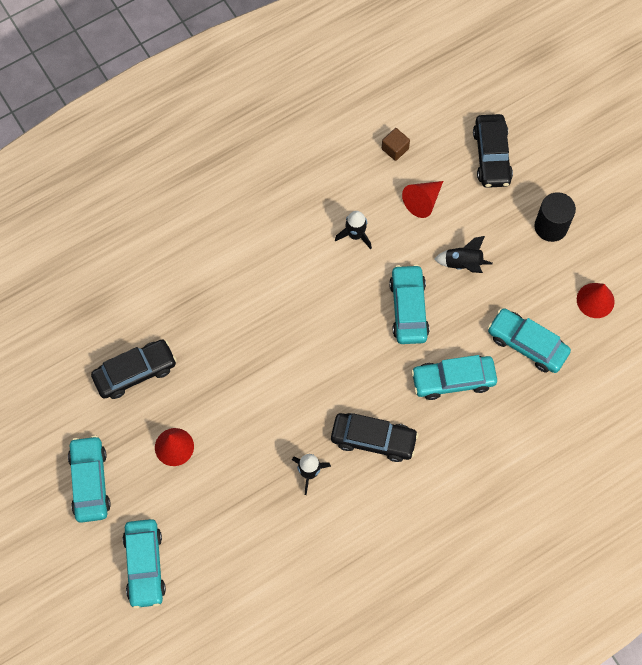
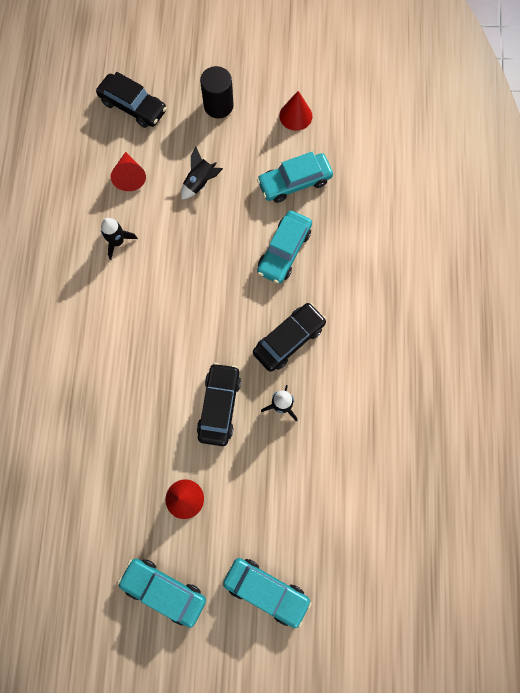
camera: 55 degrees left, 5 degrees up
black car [91,339,177,399] -> black car moved to [197,363,241,446]
brown cube [382,128,410,161] -> none
turquoise car [389,264,430,344] -> none

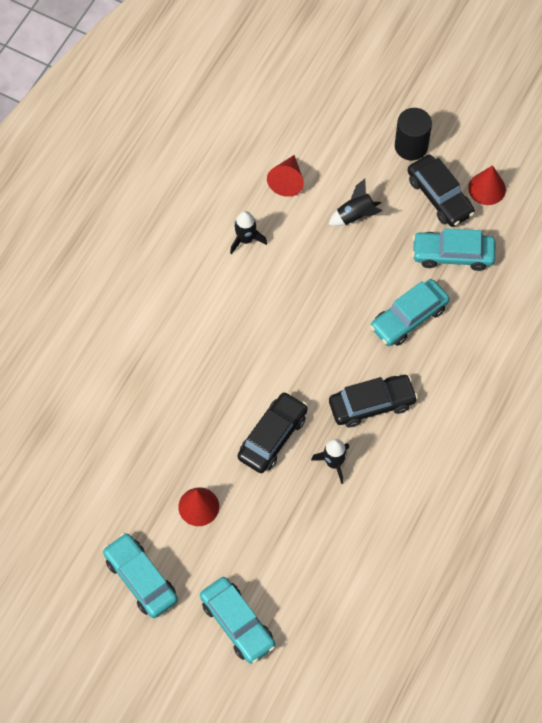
camera: 25 degrees right, 10 degrees down
black car [96,72,167,128] -> black car moved to [407,155,475,227]

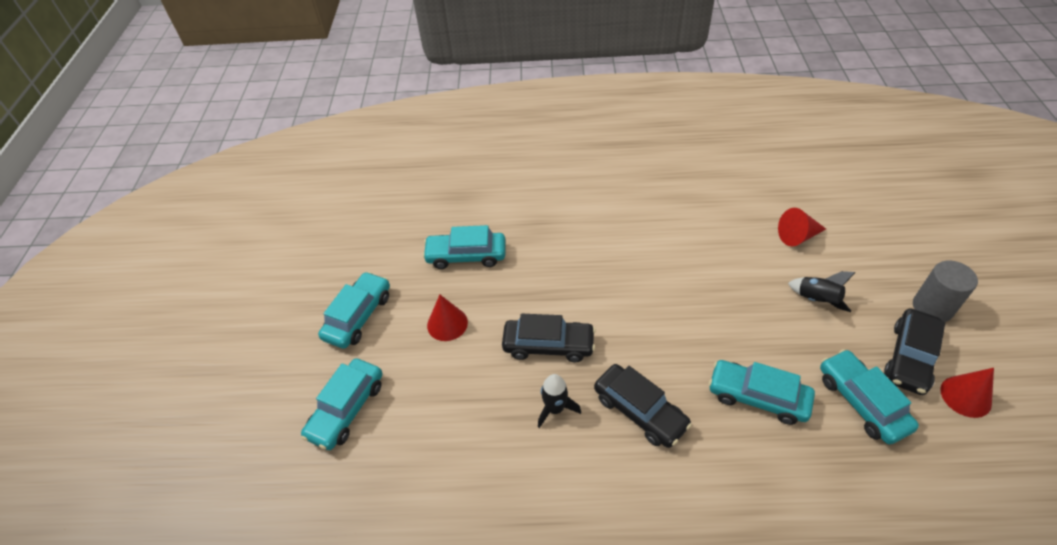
camera: 65 degrees right, 15 degrees down
black rocket [230,211,267,254] -> none
black cylinder [395,108,432,161] -> grey cylinder [913,261,978,322]
none -> turquoise car [422,225,506,269]

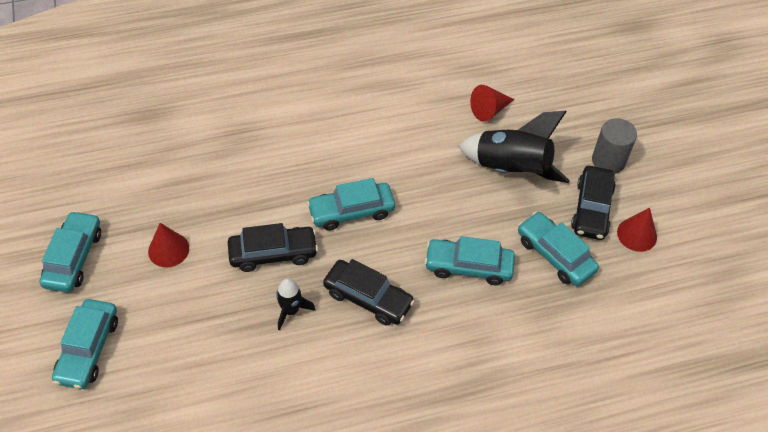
camera: 20 degrees left, 5 degrees up
turquoise car [422,225,506,269] -> turquoise car moved to [307,178,395,231]
black rocket [788,271,856,312] -> black rocket [458,111,570,183], size x1.96

